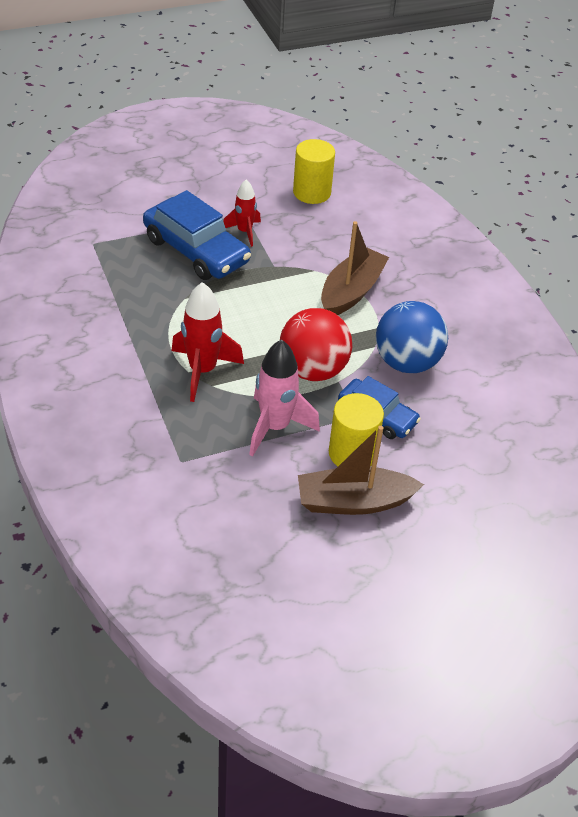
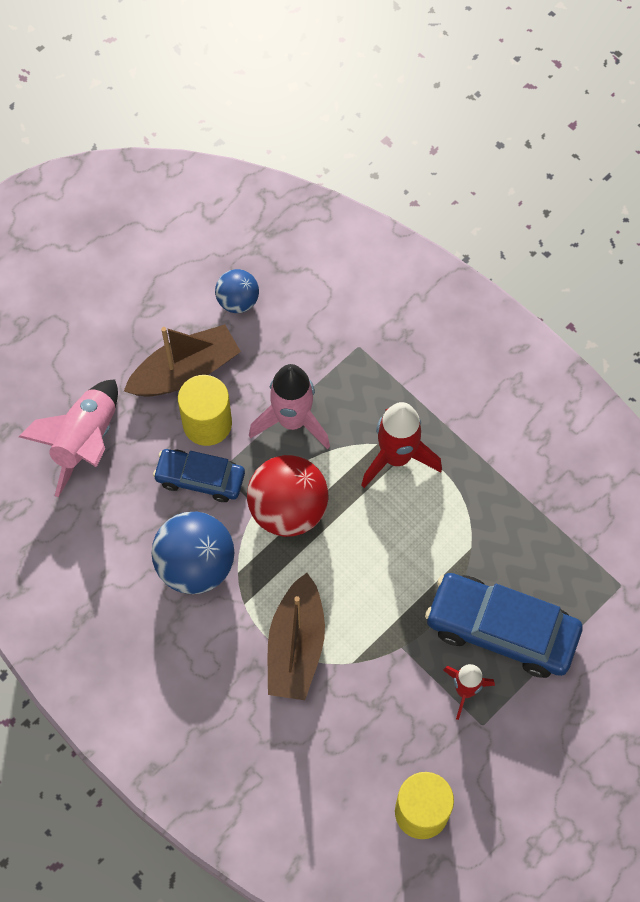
camera: 160 degrees right, 20 degrees up
none -> pink rocket [19,379,118,497]
none -> blue ball [215,269,259,313]

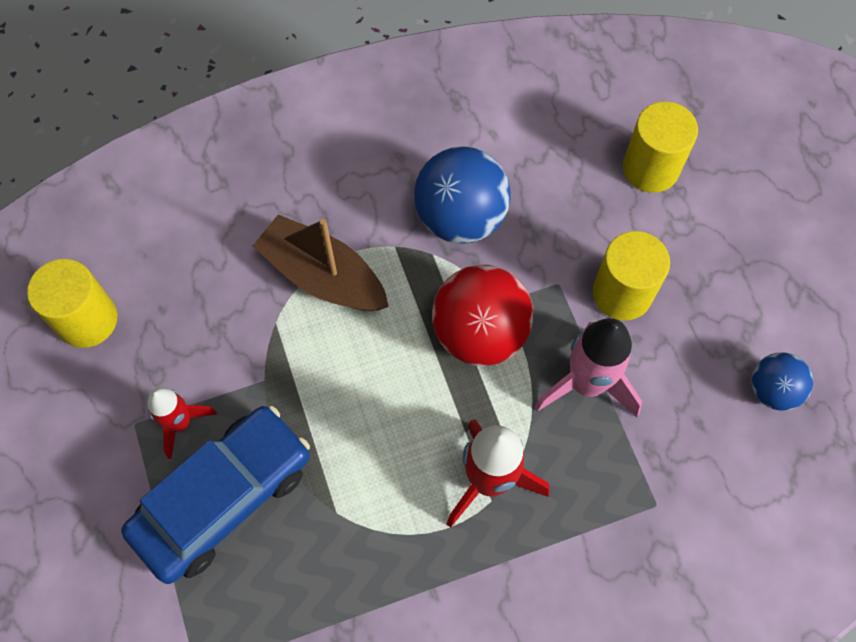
camera: 115 degrees right, 0 degrees up
pink rocket [19,379,118,497] -> yellow cylinder [623,101,698,193]
brown boat [124,324,241,397] -> none
blue car [153,449,245,502] -> none

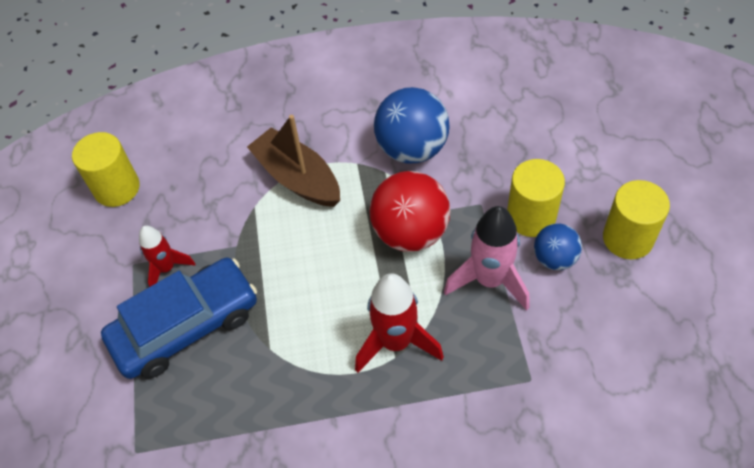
camera: 15 degrees right, 10 degrees down
yellow cylinder [623,101,698,193] -> yellow cylinder moved to [603,180,670,259]
blue ball [751,352,813,411] -> blue ball moved to [534,223,582,270]

